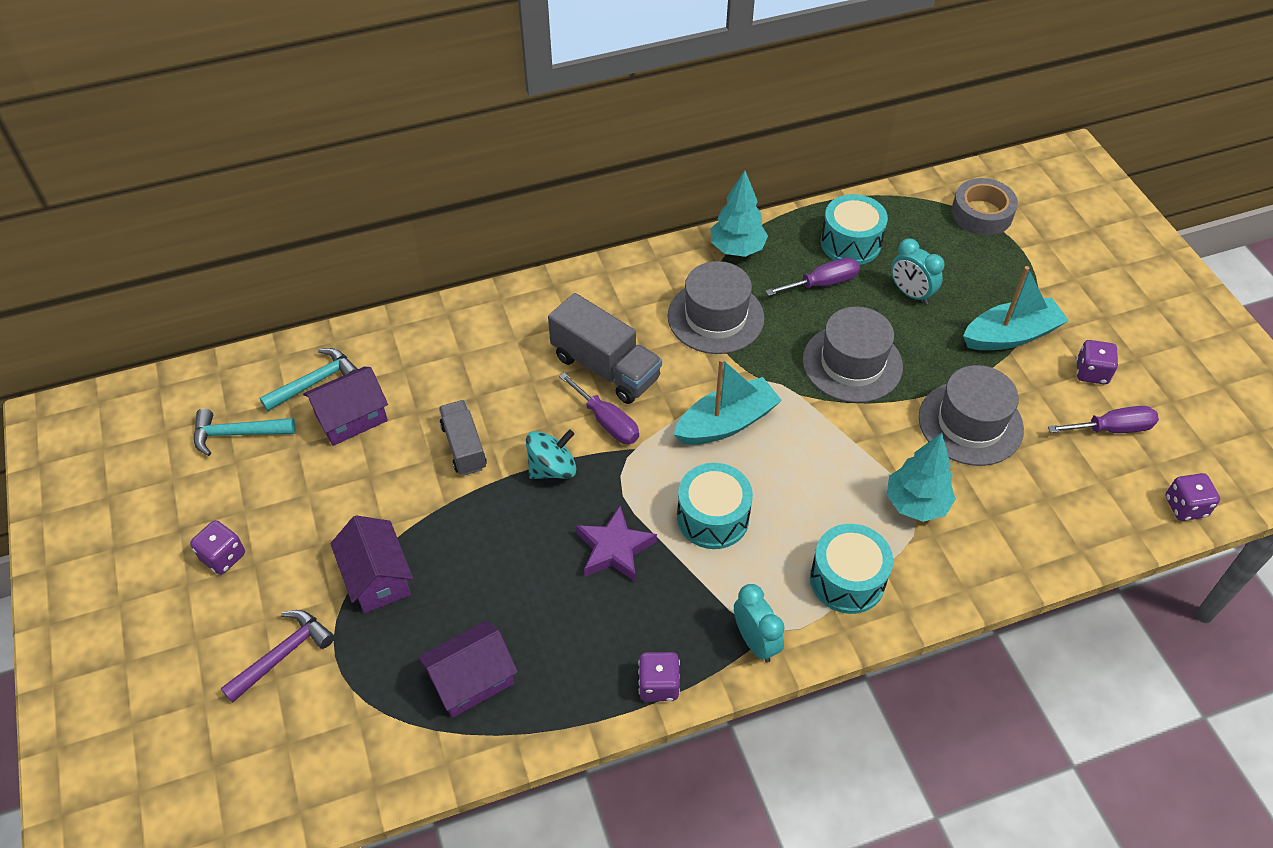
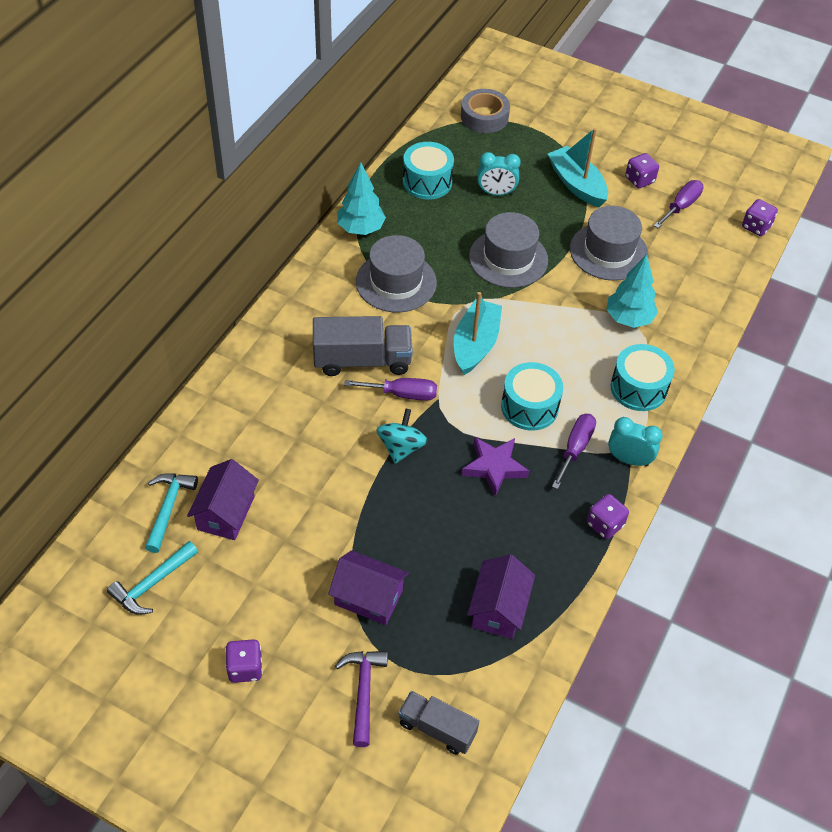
camera: 45 degrees left, 0 degrees up
grey truck [439,400,487,476] -> grey truck moved to [398,691,479,755]
purple screwdriver [765,257,860,296] -> purple screwdriver moved to [552,414,596,489]
turquoise boat [963,266,1069,350] -> turquoise boat turned 60 degrees counterclockwise [548,128,608,207]

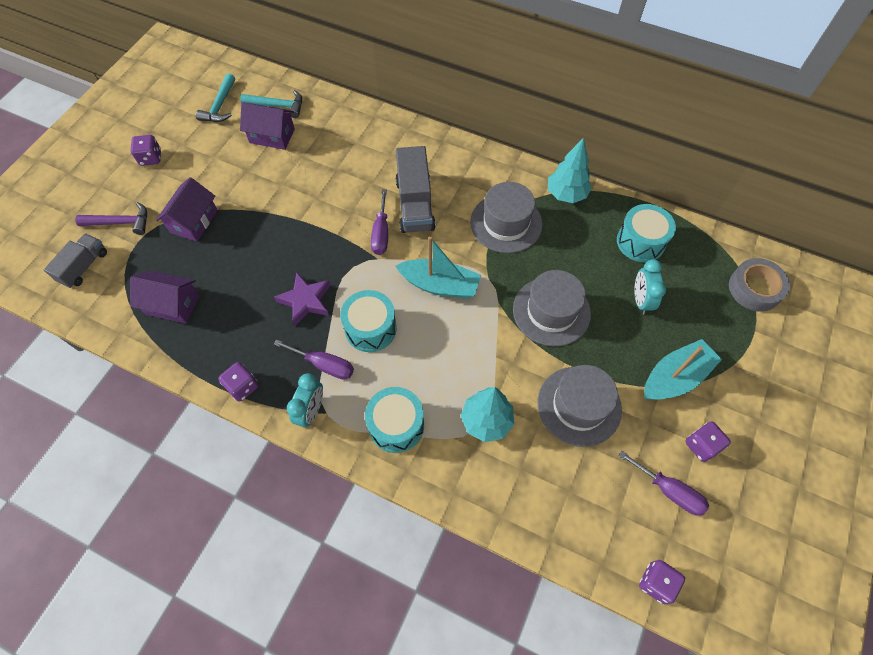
camera: 90 degrees right, 10 degrees up
turquoise hammer [107,541,198,615] -> turquoise hammer turned 120 degrees counterclockwise [196,73,235,122]
turquoise spinning top [376,409,428,464] -> none

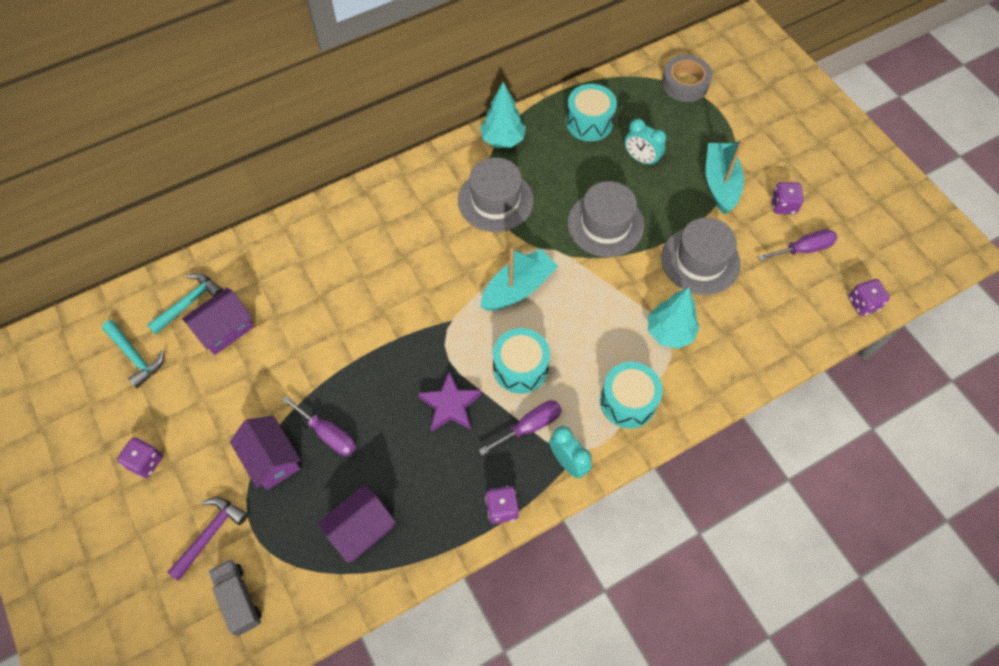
camera: 55 degrees left, 0 degrees up
purple screwdriver [371,189,388,255] -> purple screwdriver moved to [282,396,356,456]
grey truck [395,146,436,233] -> none

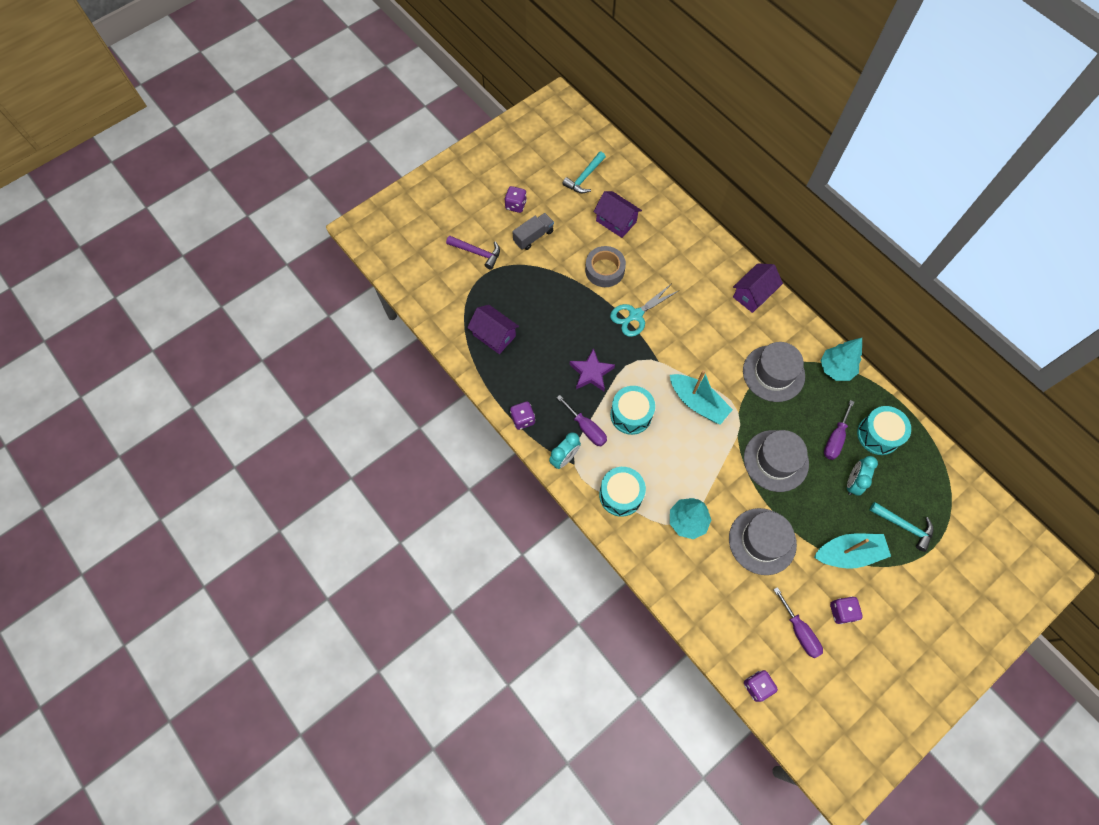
camera: 80 degrees right, 5 degrees up
turquoise hammer [147,273,223,334] -> turquoise hammer moved to [869,502,933,552]
grey truck [209,559,261,636] -> grey truck moved to [512,213,554,250]
purple house [230,415,301,490] -> purple house moved to [733,263,783,313]
purple screwdriver [282,396,356,456] -> purple screwdriver moved to [824,400,854,460]
grey tape [662,55,712,102] -> grey tape moved to [585,246,626,287]
none -> turquoise scissors [610,284,678,337]

